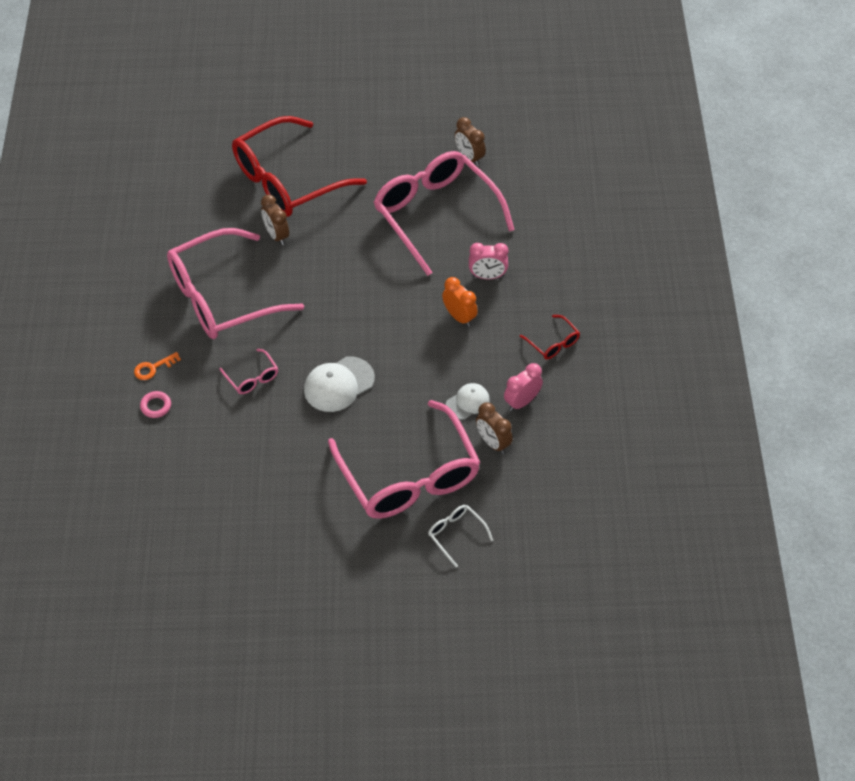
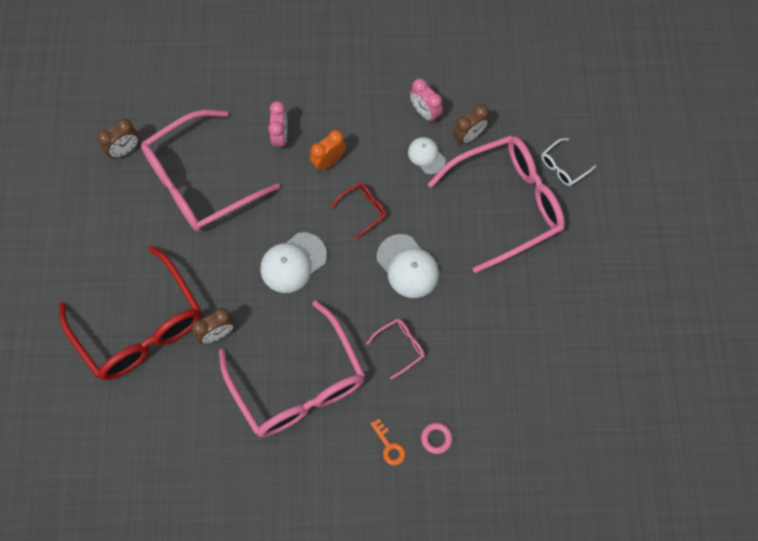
camera: 90 degrees left, 15 degrees up
red glasses [520,315,580,359] -> red glasses moved to [331,183,386,239]
none -> white cap [261,232,327,293]

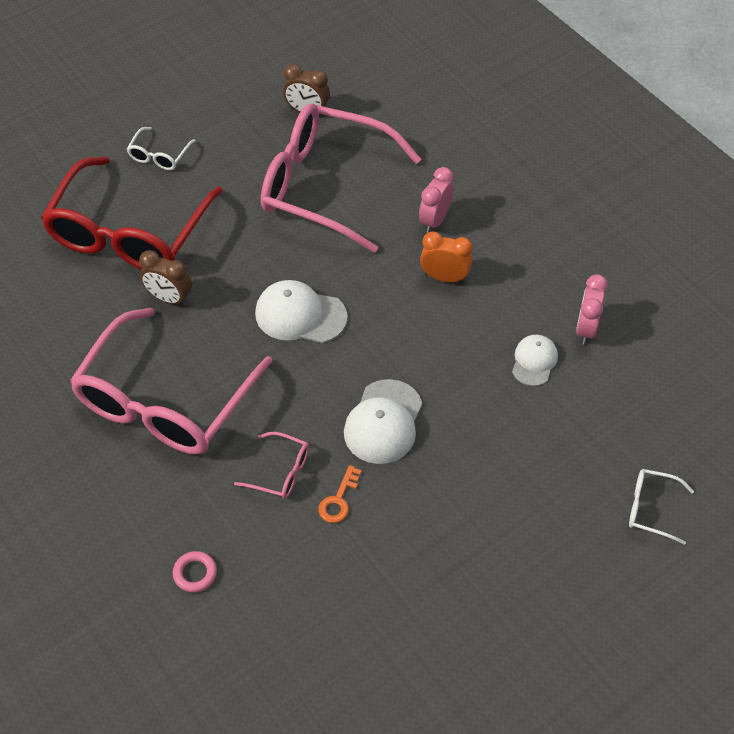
camera: 55 degrees right, 15 degrees down
pink clock [268,101,288,150] -> pink clock turned 150 degrees clockwise [419,167,453,233]
red glasses [331,183,386,239] -> none
orange key [370,419,405,465] -> orange key moved to [318,465,362,523]
pink glasses [427,135,565,273] -> none
brown clock [453,104,489,145] -> none
none -> white glasses [127,127,196,170]

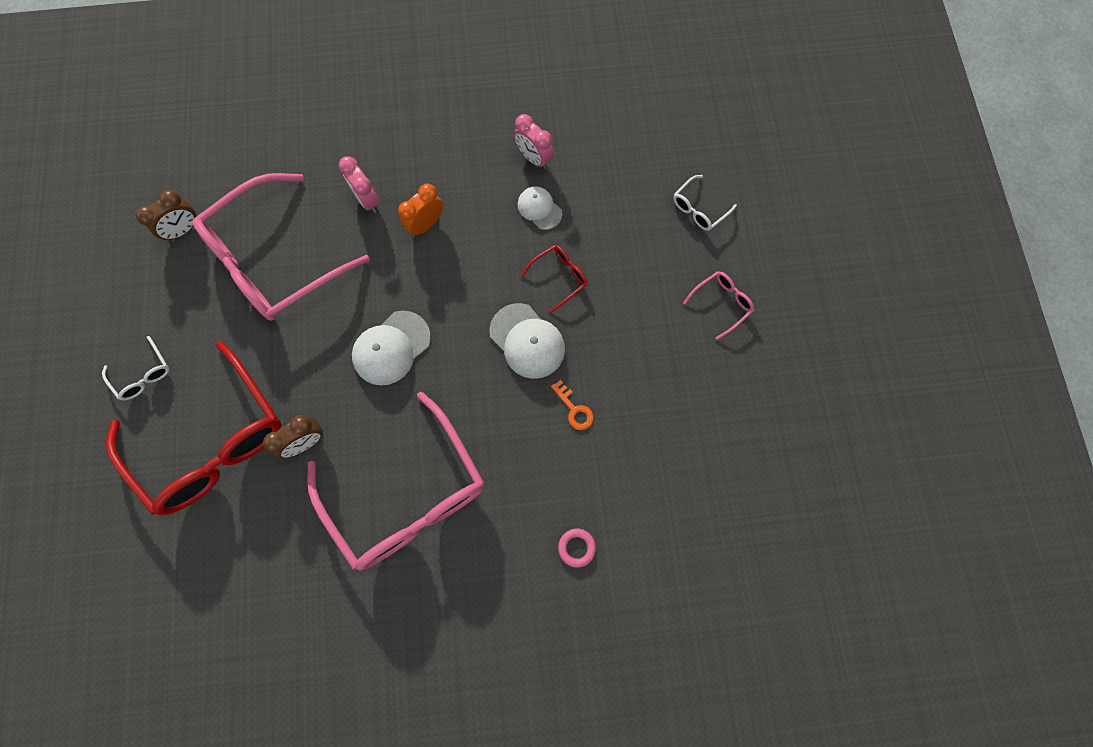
camera: 60 degrees left, 20 degrees up
pink glasses [234,432,309,499] -> pink glasses moved to [683,271,754,340]
none -> red glasses [521,245,587,313]

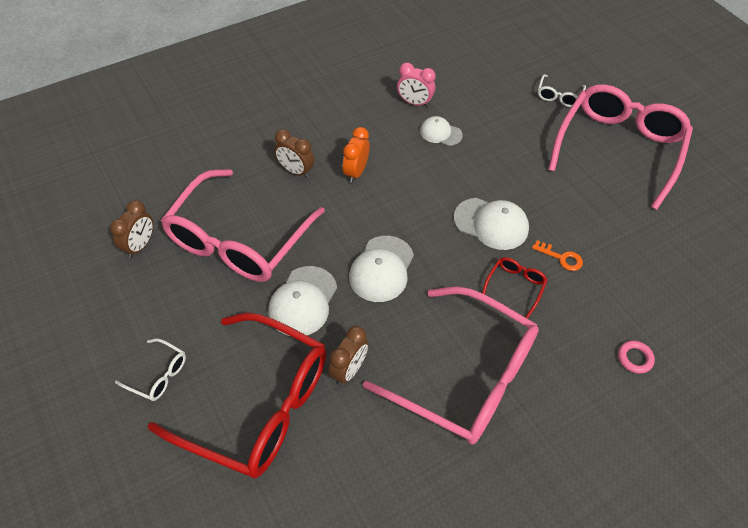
camera: 25 degrees left, 20 degrees down
pink clock [339,156,380,213] -> brown clock [275,129,314,178]
red glasses [521,245,587,313] -> red glasses moved to [482,257,548,318]
pink glasses [683,271,754,340] -> pink glasses [548,84,693,210], size x2.49
none -> white cap [268,266,337,336]

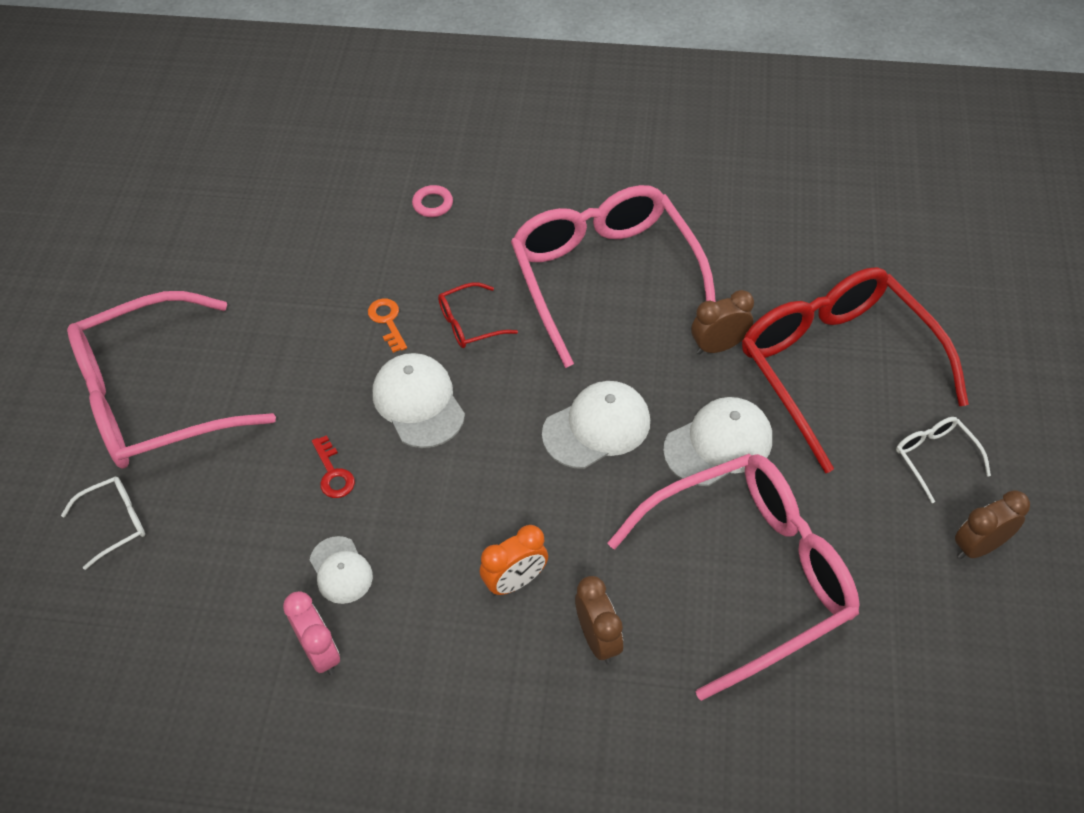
camera: 140 degrees left, 0 degrees up
brown clock [110,200,153,258] -> brown clock moved to [955,490,1030,559]
none -> red key [312,435,355,498]

